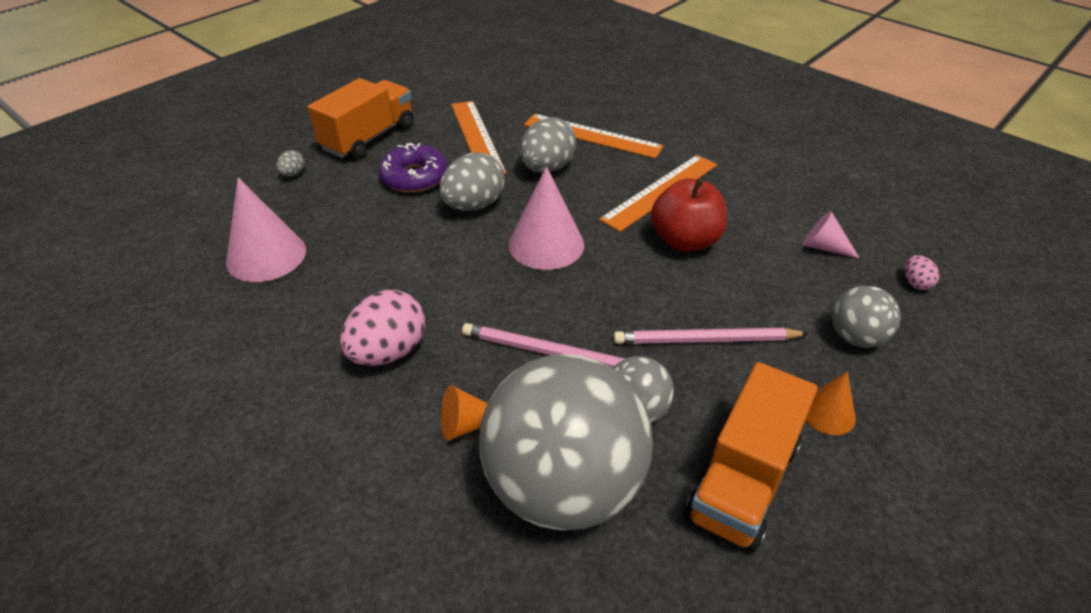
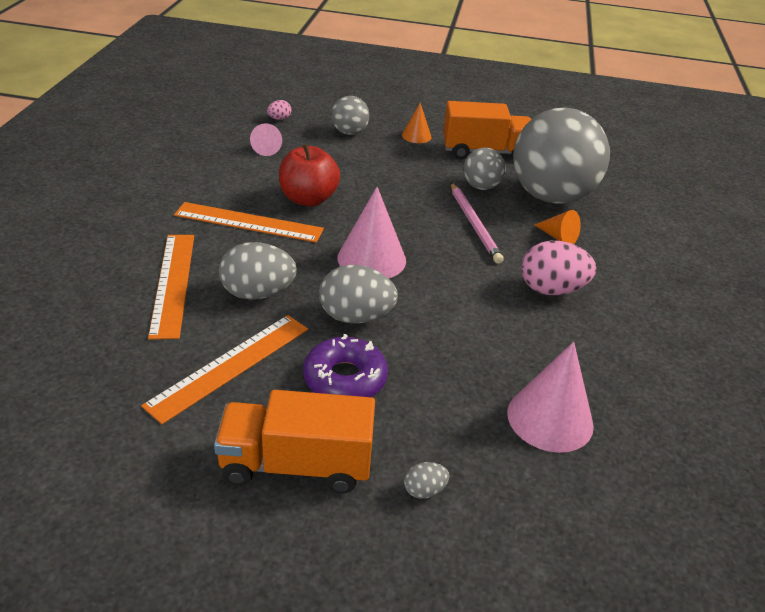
camera: 125 degrees left, 5 degrees down
pink pencil [614,328,809,344] -> none

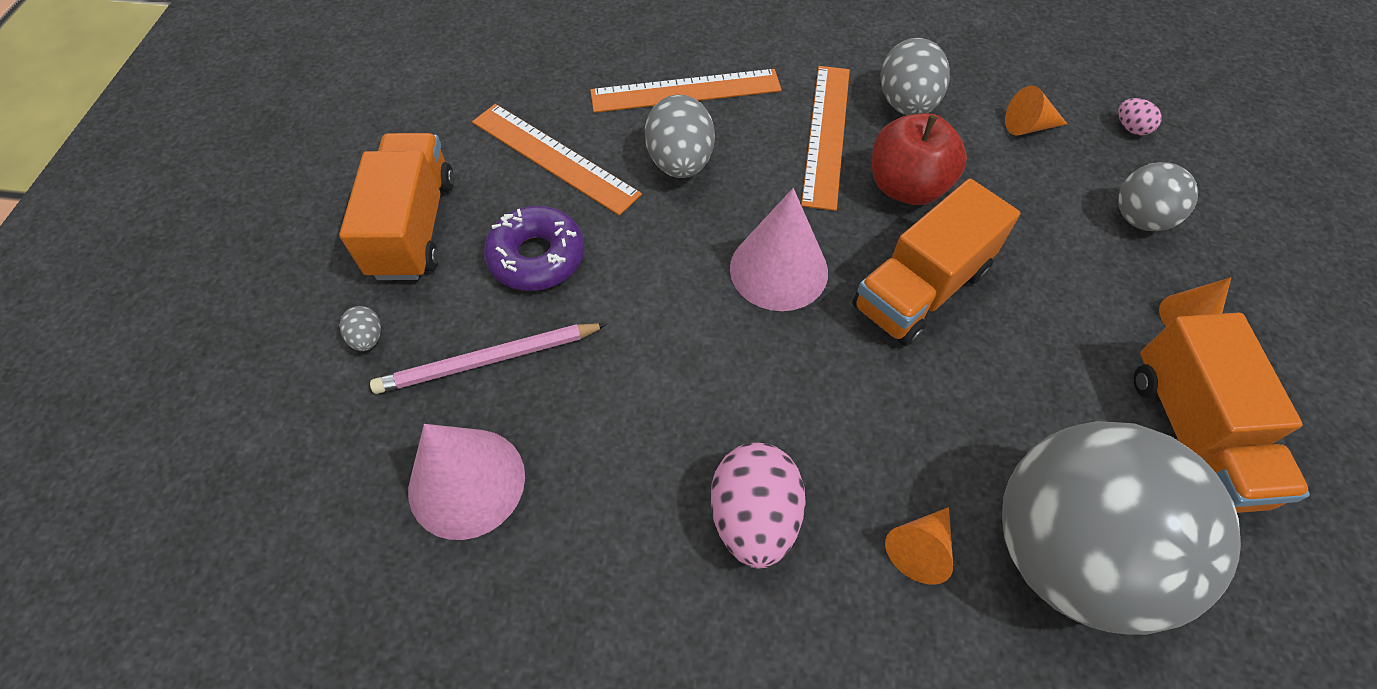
camera: 90 degrees right, 20 degrees up
pink cone [250,123,282,156] -> orange cone [1005,85,1067,136]
grey egg [319,265,398,324] -> grey egg moved to [880,38,950,115]
pink pencil [451,183,504,264] -> pink pencil moved to [370,323,607,394]
grey ball [463,148,506,190] -> none
none -> orange truck [852,179,1020,346]

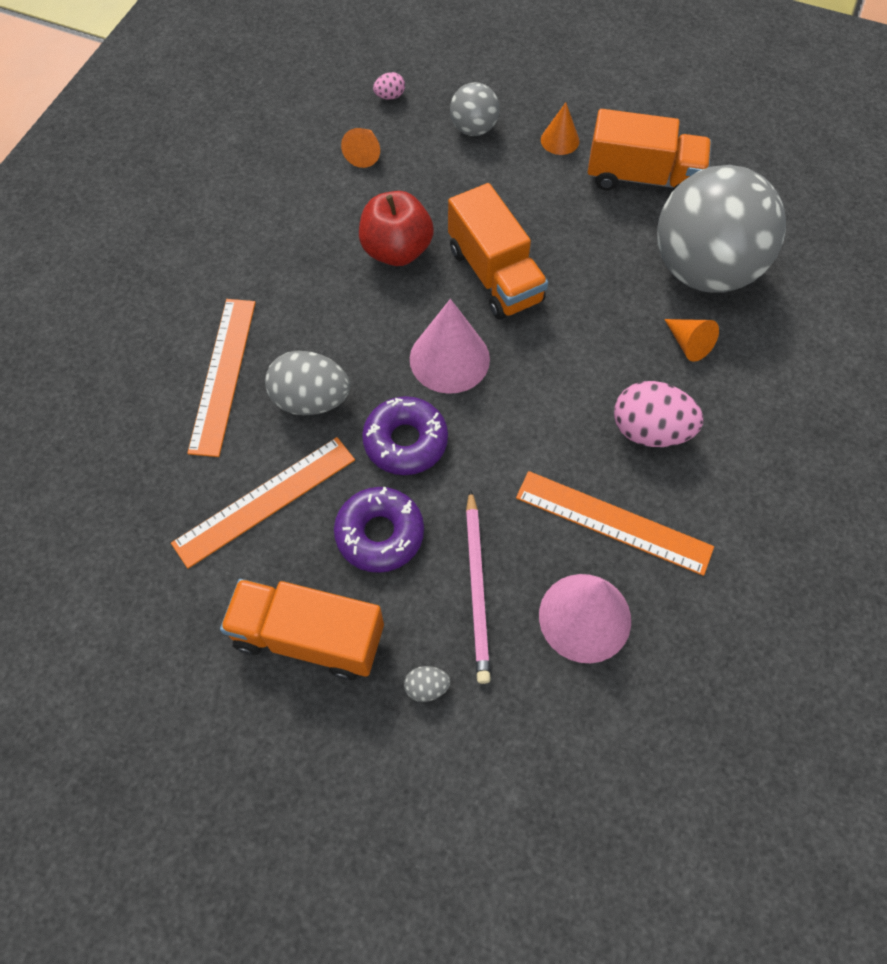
camera: 75 degrees left, 5 degrees up
orange ruler [801,66,850,211] -> orange ruler moved to [516,471,714,576]
grey egg [880,38,950,115] -> none
none -> purple donut [362,396,448,475]

